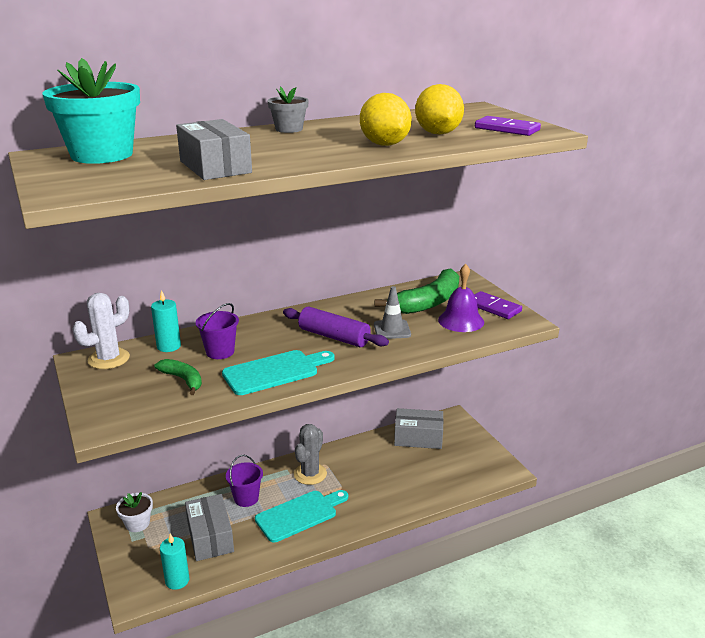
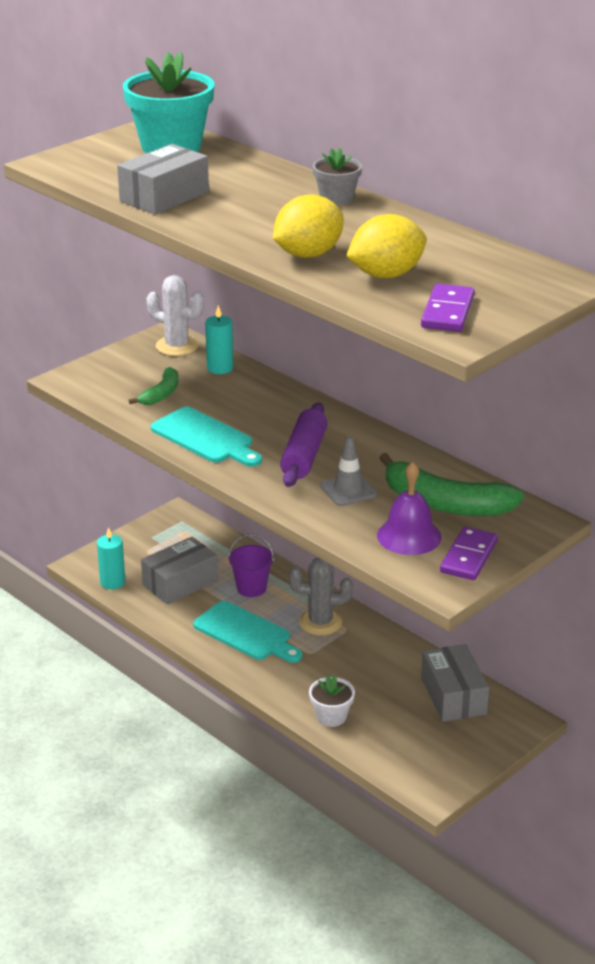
camera: 70 degrees right, 5 degrees up
white flower pot [116,492,153,532] -> white flower pot moved to [309,675,355,727]
purple bucket [196,303,239,359] -> none

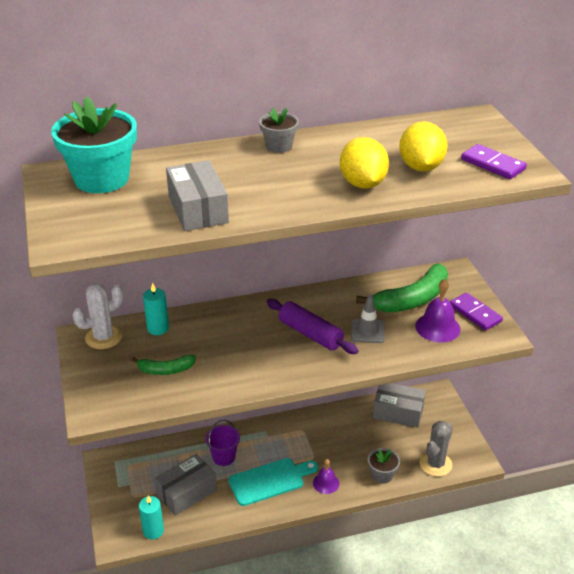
camera: 60 degrees left, 5 degrees up
green banana [129,367,178,405] -> green banana turned 120 degrees clockwise [131,355,196,375]
grey box [141,536,218,604] -> grey box turned 60 degrees clockwise [154,454,217,516]
turquoise cutting board [151,407,262,467] -> none
grey cactus [289,558,353,635] -> grey cactus moved to [420,421,453,477]
white flower pot [309,675,355,727] -> grey flower pot [368,448,400,484]
none -> purple bell [313,459,339,494]

